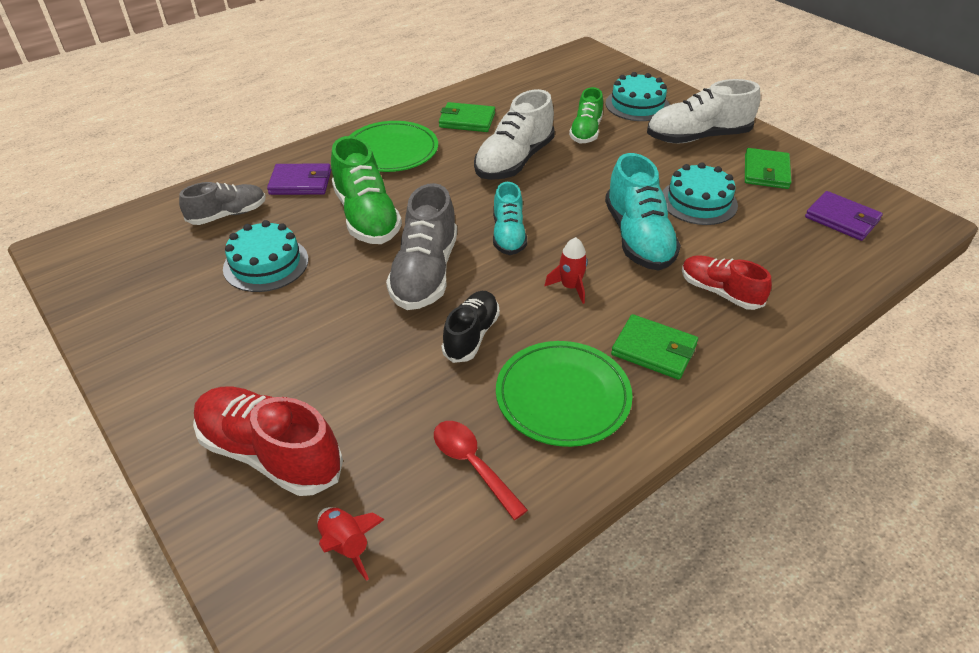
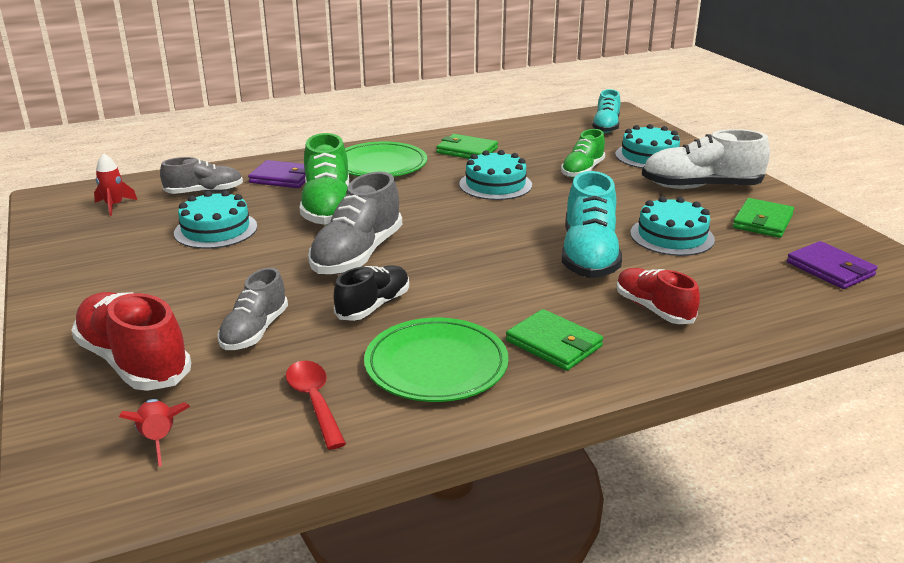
camera: 15 degrees right, 15 degrees down
white shoe [474,89,555,180] -> turquoise cake [459,150,532,200]
turquoise shoe [493,182,527,255] -> turquoise shoe moved to [592,89,620,133]
red rocket [544,237,588,304] -> red rocket moved to [94,153,137,216]
none -> grey shoe [217,268,288,350]

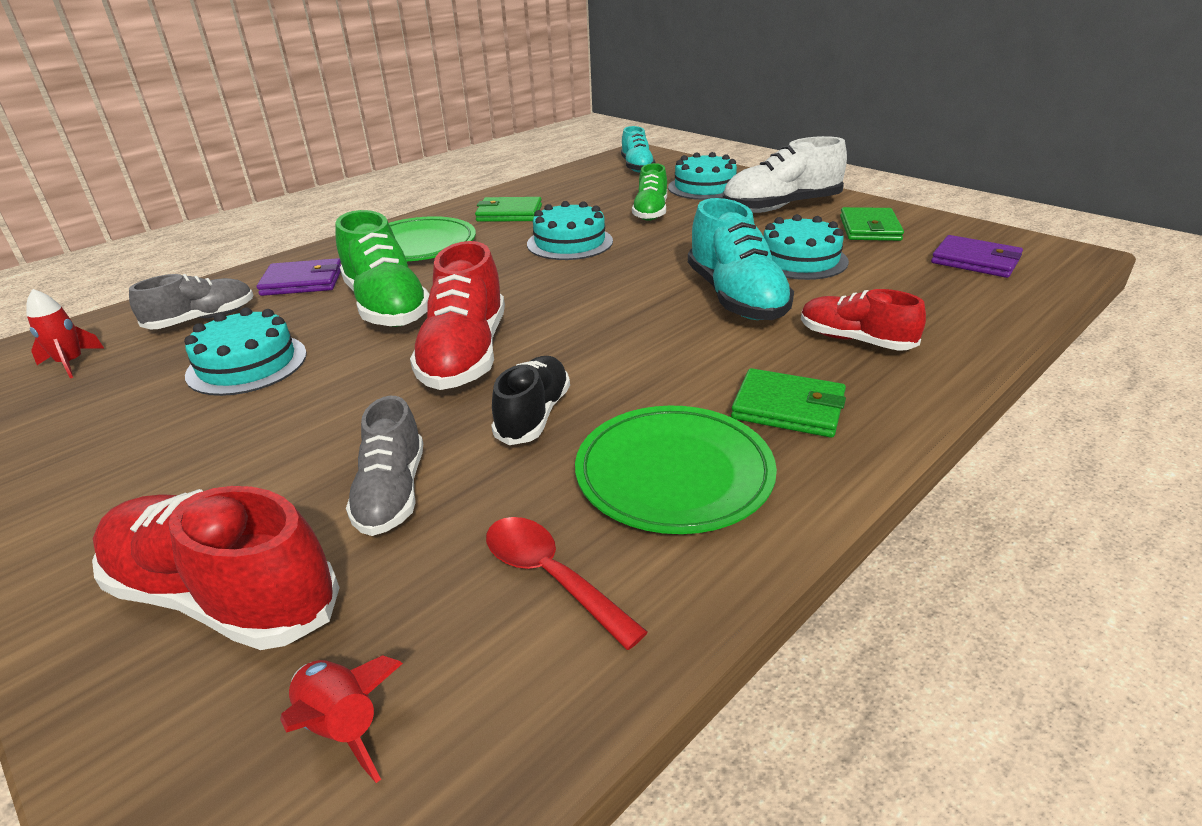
camera: 20 degrees left, 5 degrees up
grey shoe [308,172,402,274] -> red shoe [410,241,505,390]

